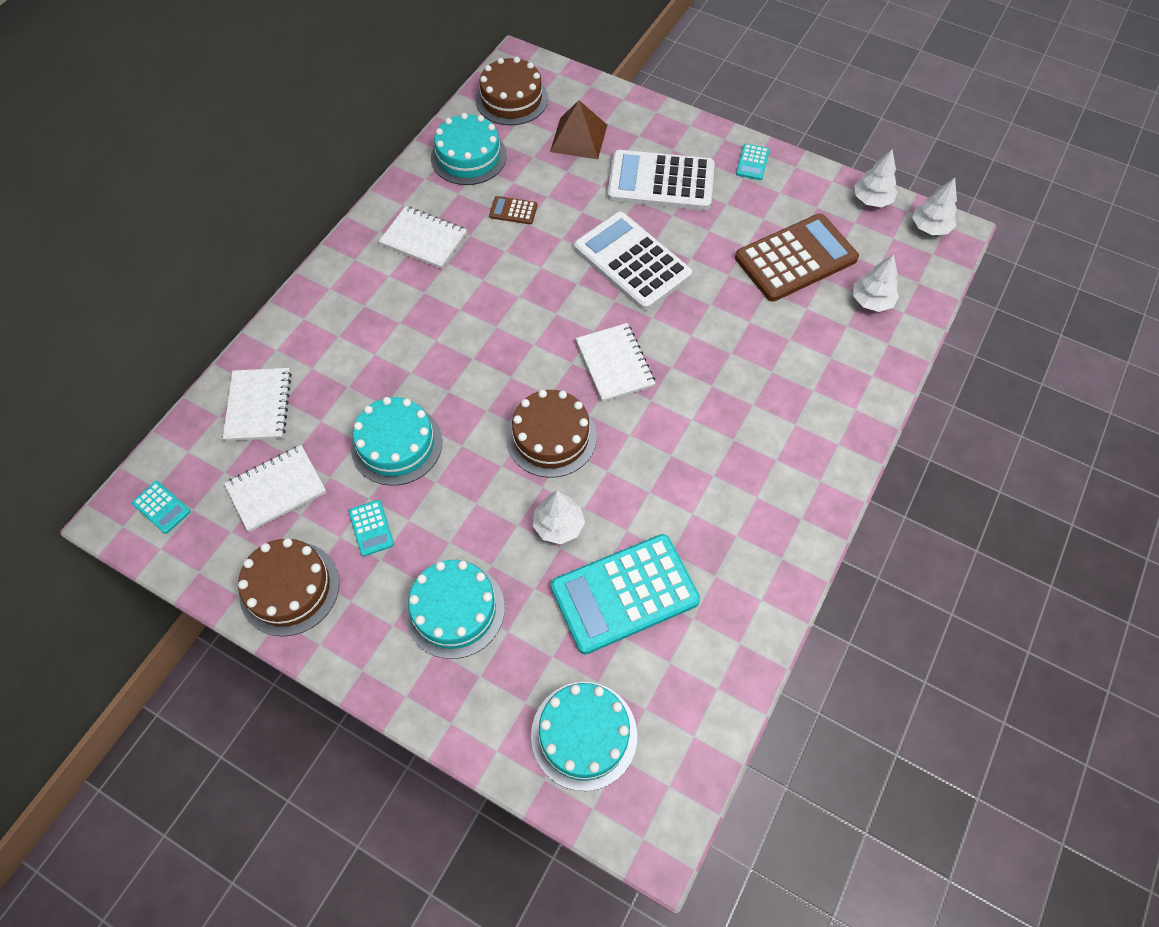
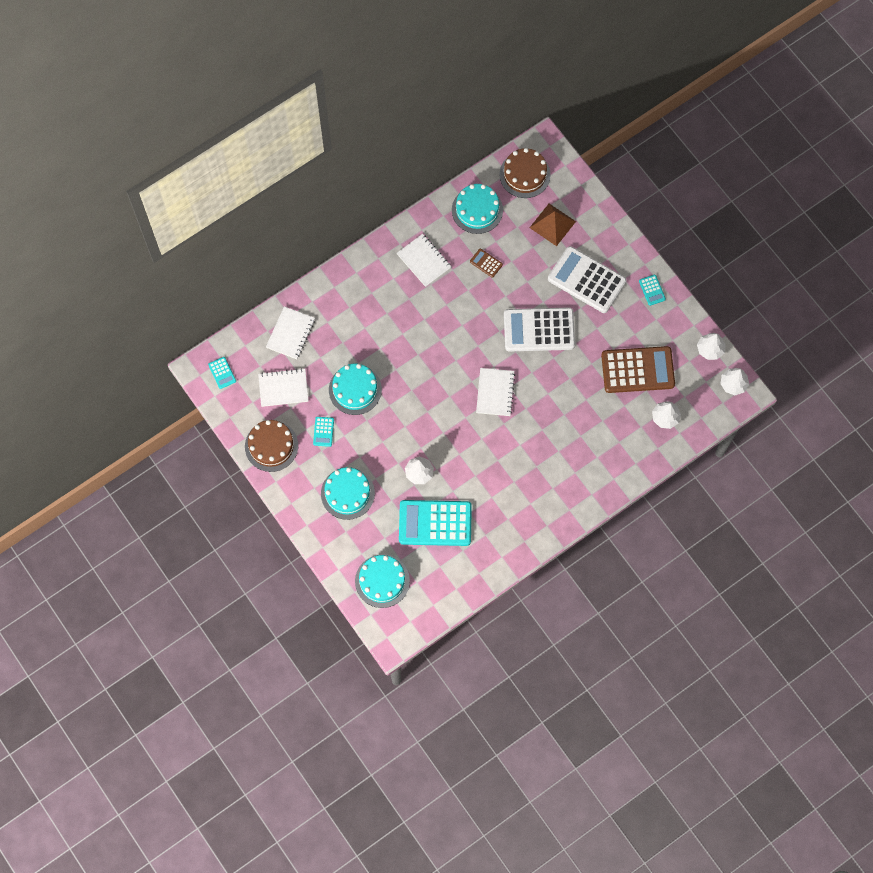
camera: 25 degrees right, 10 degrees up
brown cake [506,390,597,478] -> none
white calculator [574,212,692,311] -> white calculator turned 75 degrees counterclockwise [504,308,575,352]
turquoise calculator [736,144,770,180] -> turquoise calculator turned 60 degrees counterclockwise [639,275,666,306]

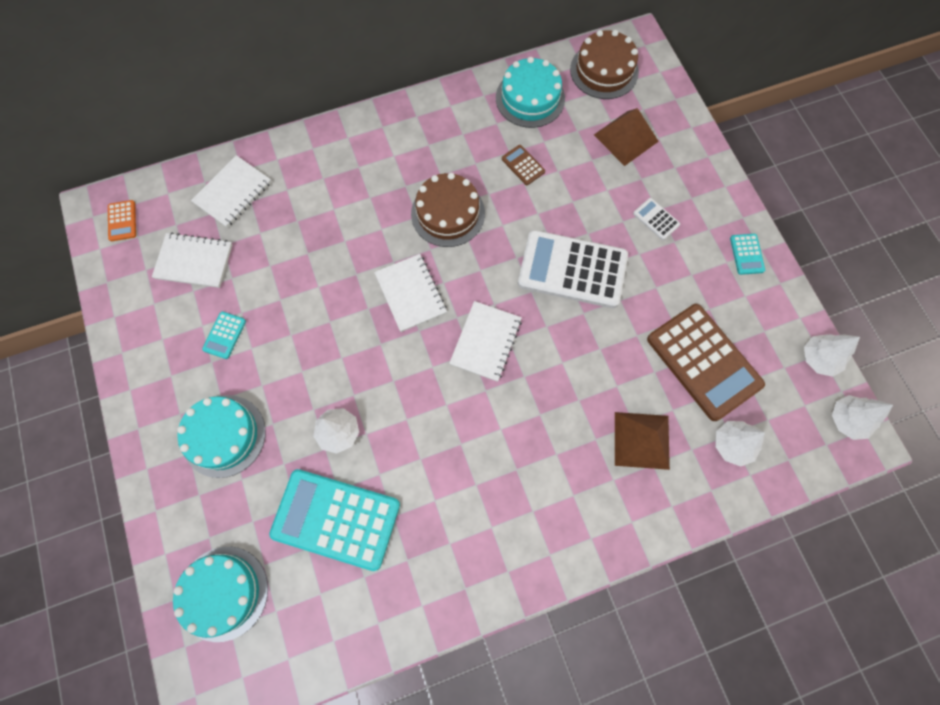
camera: 15 degrees right, 0 degrees up
turquoise calculator [208,357,236,389] -> orange calculator [108,200,136,241]
brown cake [245,420,298,472] -> brown cake moved to [411,173,485,247]
turquoise cake [329,364,382,415] -> none
white notebook [397,234,452,287] -> white notebook moved to [374,254,447,332]
white calculator [548,246,626,313] -> white calculator [633,198,680,240], size x0.42
brown calculator [601,346,675,393] -> brown calculator turned 45 degrees clockwise [647,304,765,421]
none -> brown pyramid [615,412,670,470]

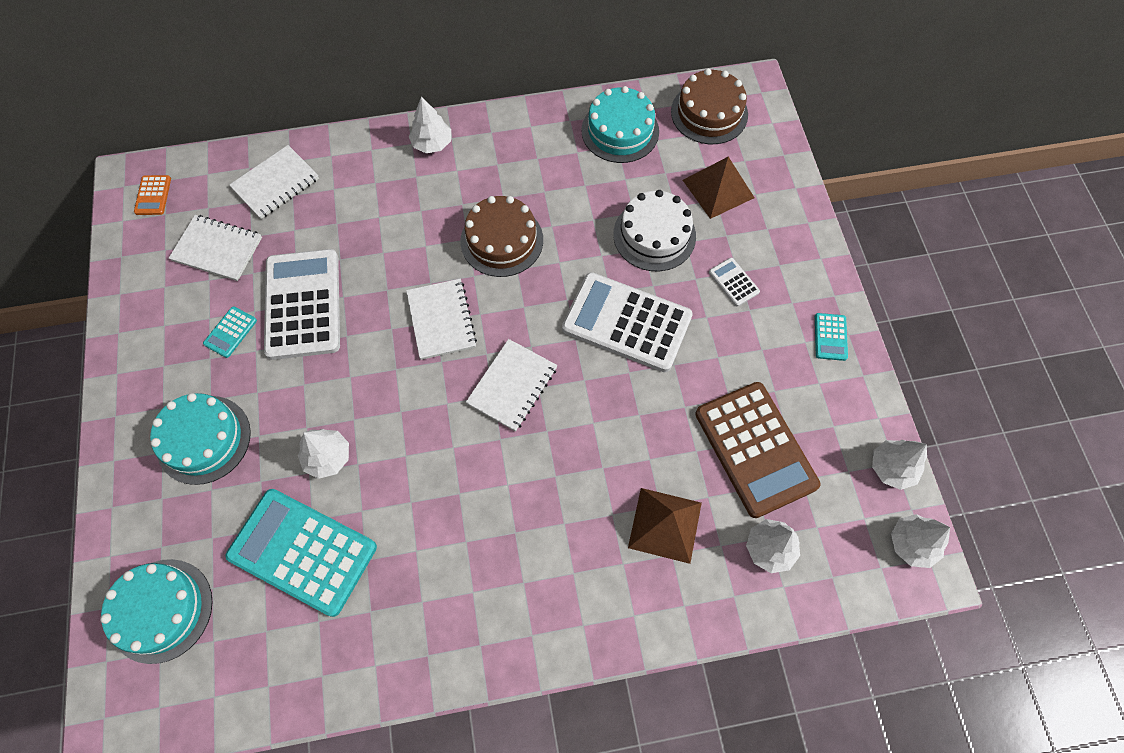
camera: 10 degrees right, 5 degrees down
brown calculator [502,145,545,185] -> none
none -> white calculator [264,249,340,360]
none -> white tree [409,96,451,153]
none -> white cake [613,190,696,271]

